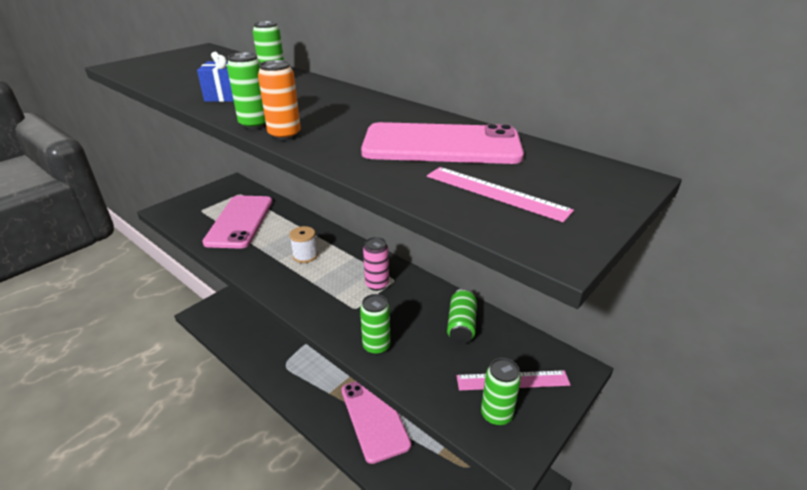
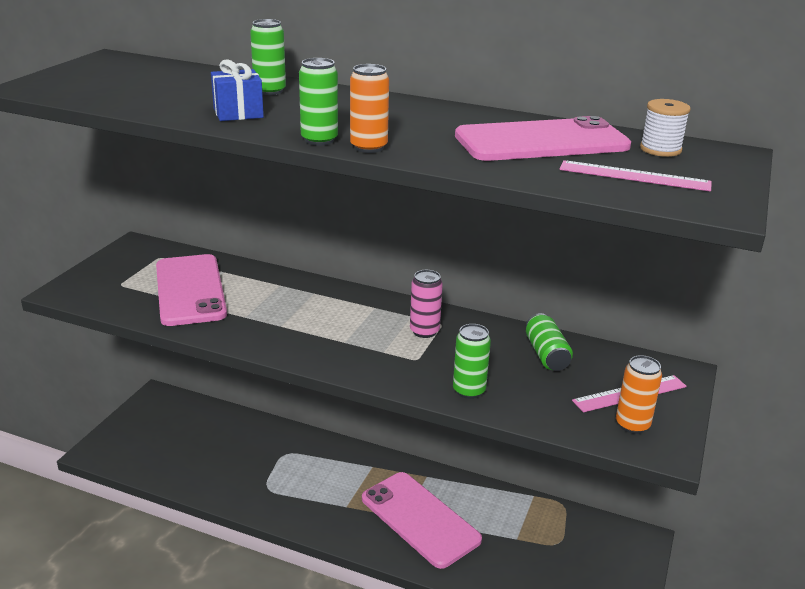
camera: 20 degrees left, 5 degrees down
white spool [289,226,318,263] -> white spool moved to [640,99,691,157]
green can [481,358,521,426] -> orange can [616,355,662,434]

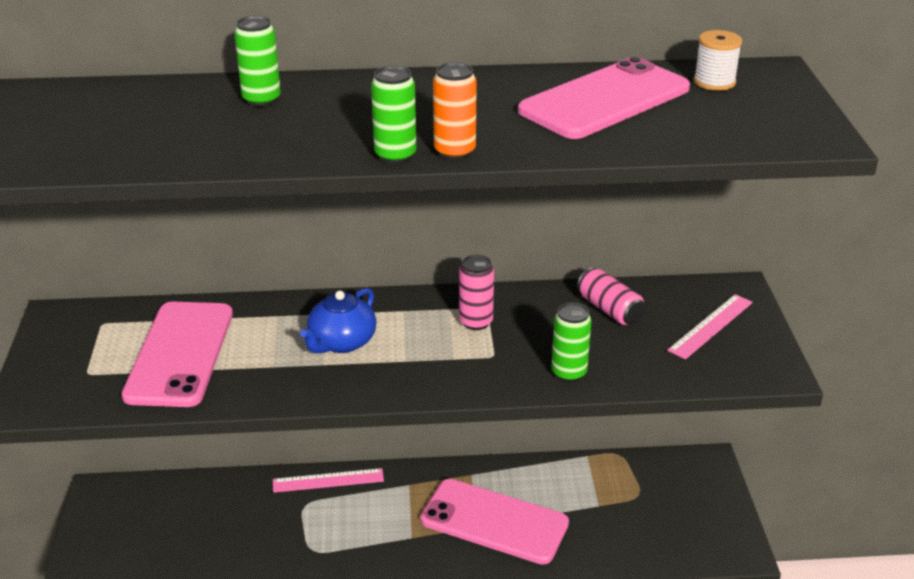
camera: 25 degrees left, 5 degrees up
pink phone [156,254,227,326] -> pink phone turned 45 degrees clockwise [121,302,233,407]
blue gift [211,59,264,121] -> none
green can [526,313,573,371] -> pink can [577,268,646,325]
pink ruler [560,160,712,192] -> pink ruler moved to [273,468,384,493]
orange can [616,355,662,434] -> none
none -> blue teapot [300,288,376,353]

